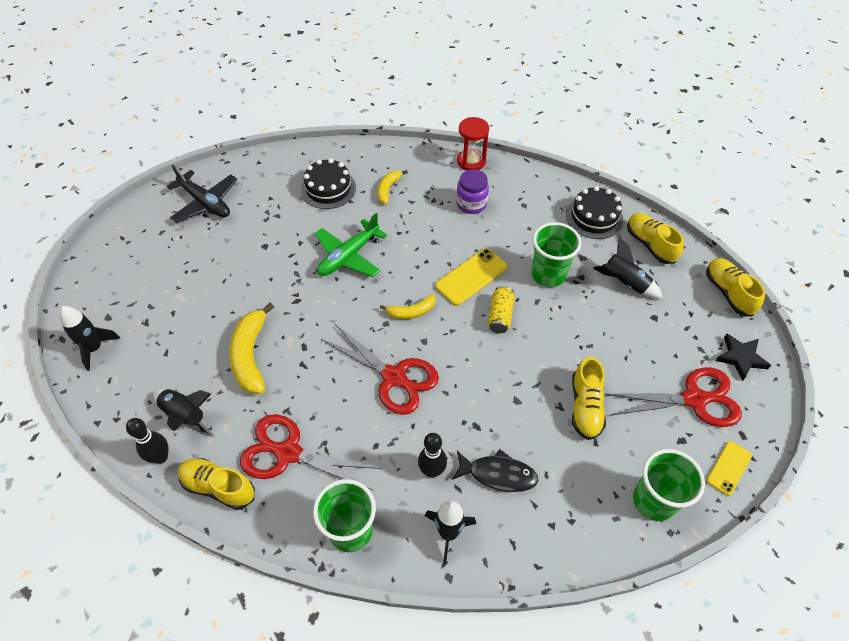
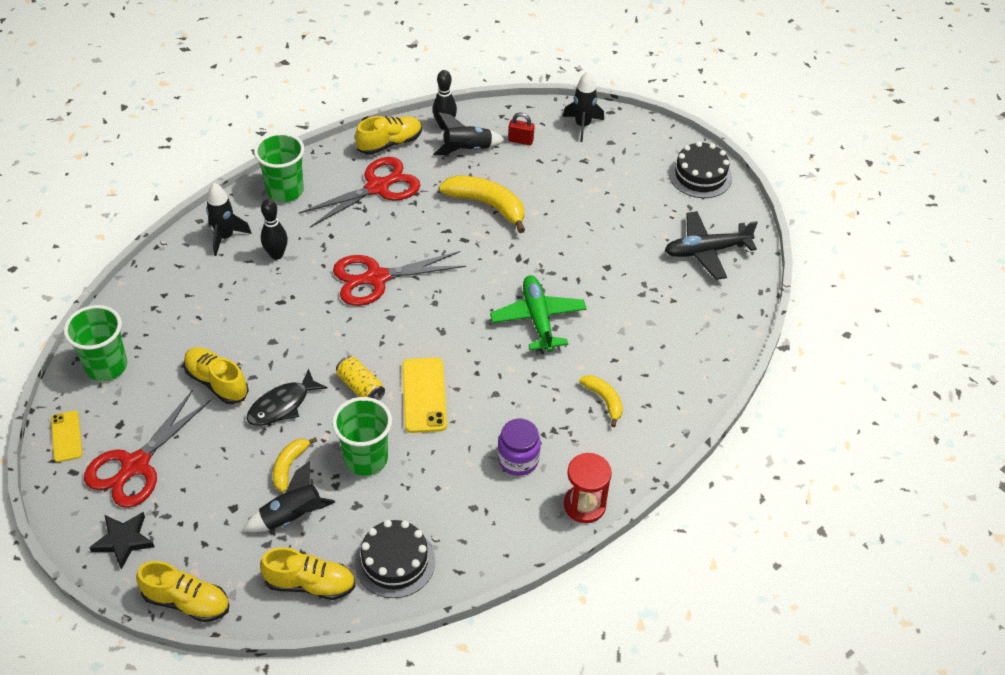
camera: 125 degrees right, 5 degrees down
black cake [301,158,356,209] -> black cake moved to [669,141,732,198]
yellow banana [380,295,436,319] -> yellow banana moved to [273,437,317,492]
black fish [452,449,538,492] -> black fish moved to [246,368,328,426]
none -> red padlock [508,113,534,145]

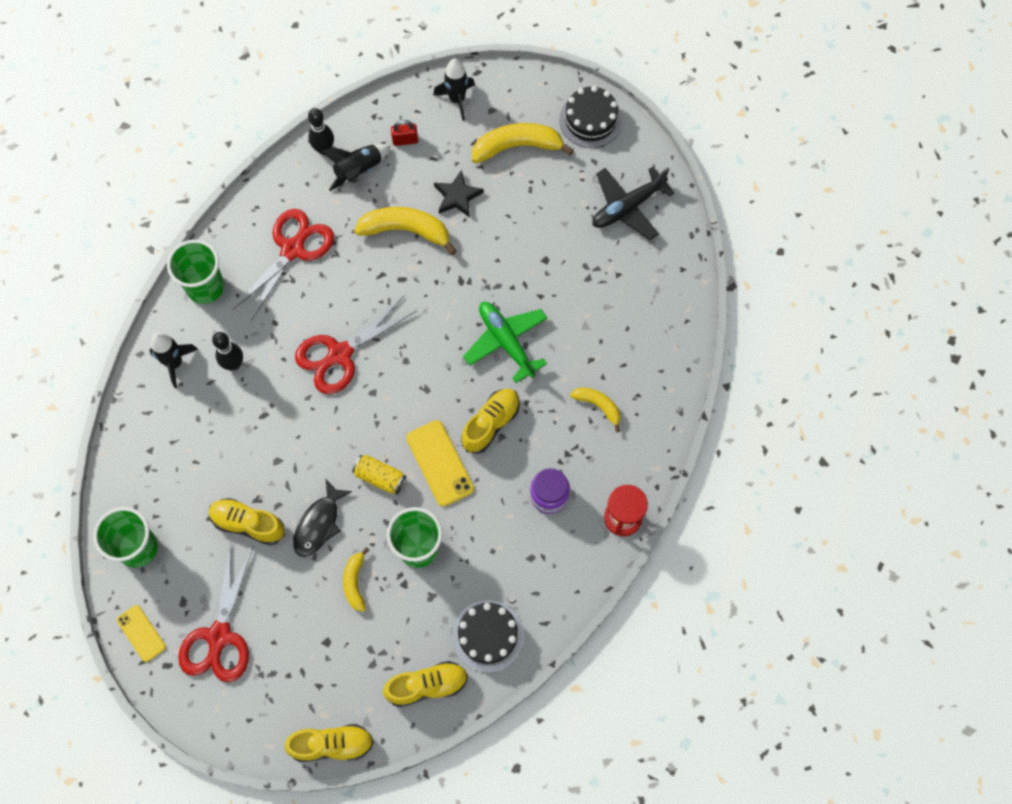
camera: 20 degrees left, 20 degrees up
black star [89,512,155,570] -> black star moved to [434,170,484,218]
black rocket [243,461,335,532] -> none
yellow shoe [355,116,422,155] -> yellow shoe moved to [461,389,520,454]
none -> yellow banana [472,123,574,163]

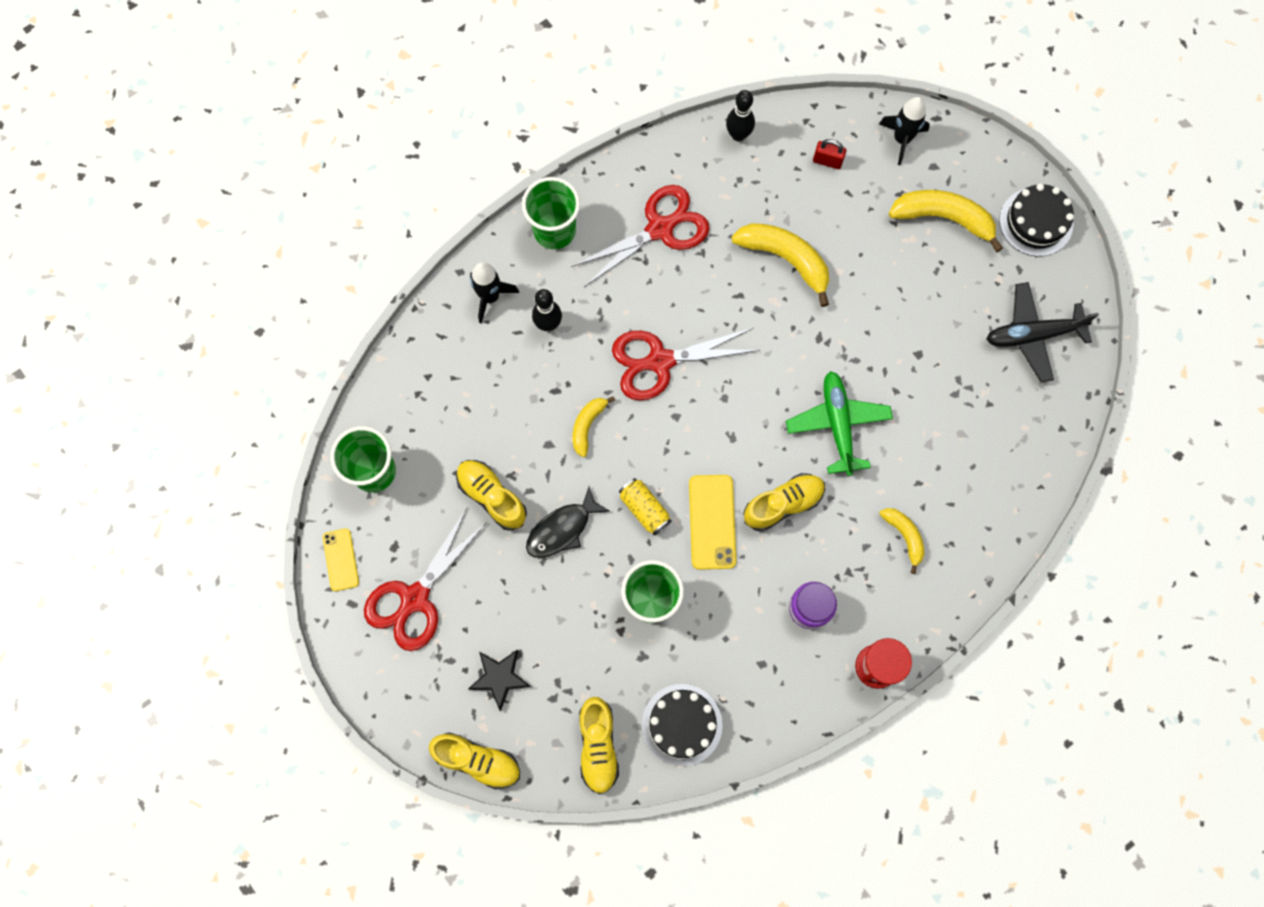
camera: 25 degrees right, 5 degrees up
black rocket [321,144,391,191] -> none
yellow banana [343,547,369,612] -> yellow banana moved to [573,396,615,457]
yellow shoe [383,661,468,707] -> yellow shoe turned 75 degrees clockwise [579,697,619,794]
black star [434,170,484,218] -> black star moved to [469,650,531,711]

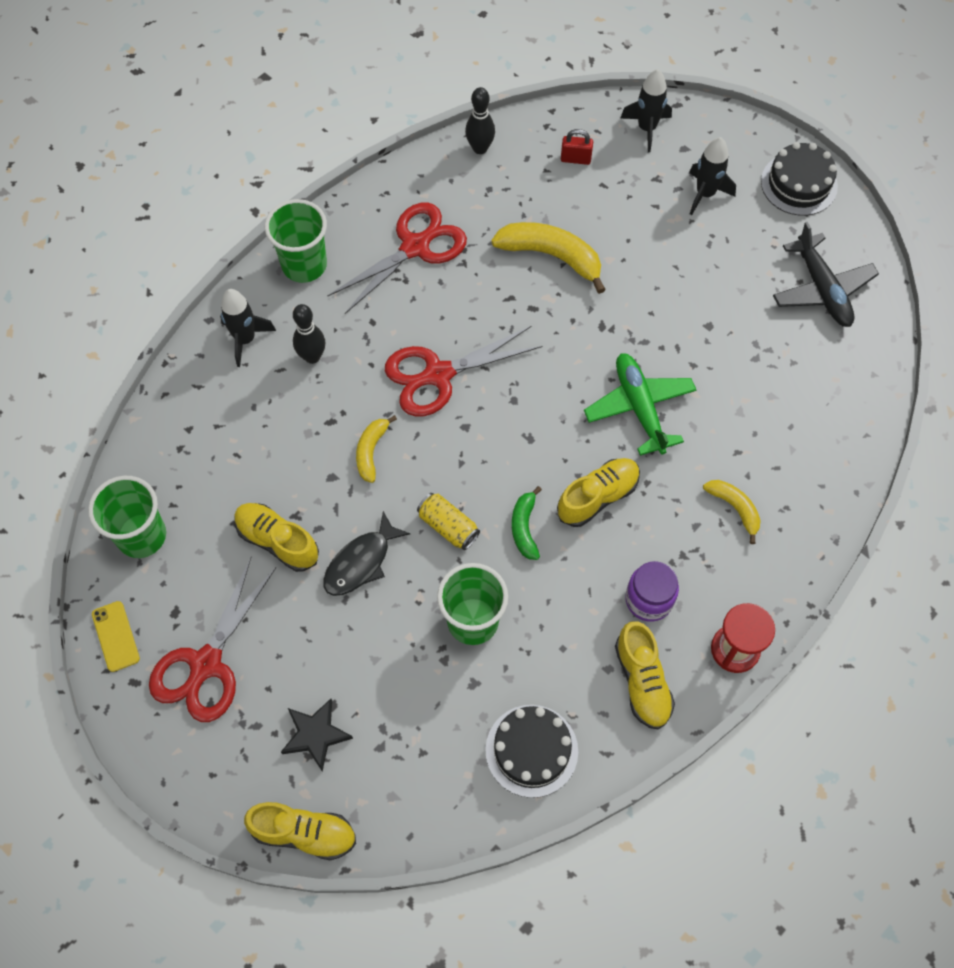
camera: 10 degrees left, 10 degrees down
yellow shoe [579,697,619,794] -> yellow shoe moved to [615,621,675,729]
yellow phone [689,475,736,570] -> green banana [512,486,542,560]
yellow banana [888,190,1003,252] -> black rocket [689,137,736,215]
black plane [986,282,1099,382] -> black plane turned 90 degrees counterclockwise [773,222,879,327]

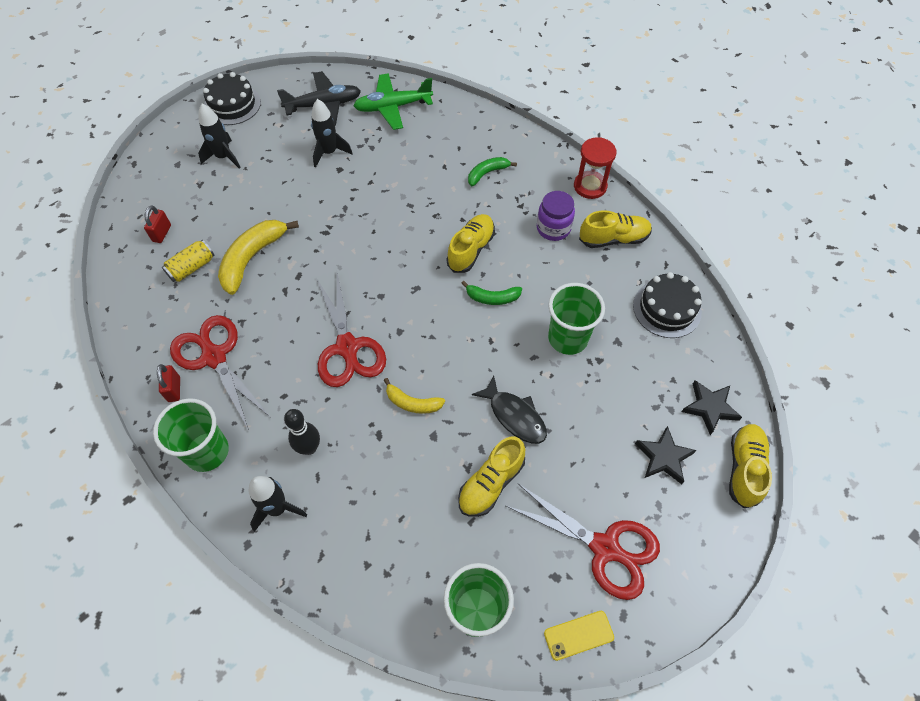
camera: 85 degrees left, 5 degrees down
yellow can [417,493,480,550] -> yellow can moved to [162,240,215,282]
black bowling pin [465,87,495,154] -> none
yellow shoe [557,458,640,527] -> yellow shoe turned 60 degrees clockwise [446,214,495,273]
green plane [584,353,696,456] -> green plane moved to [354,73,433,130]
black rocket [620,69,672,152] -> black rocket moved to [311,99,353,167]
yellow banana [703,480,761,544] -> green banana [468,157,517,186]
none -> red padlock [157,364,180,402]
none -> black star [682,380,742,435]

